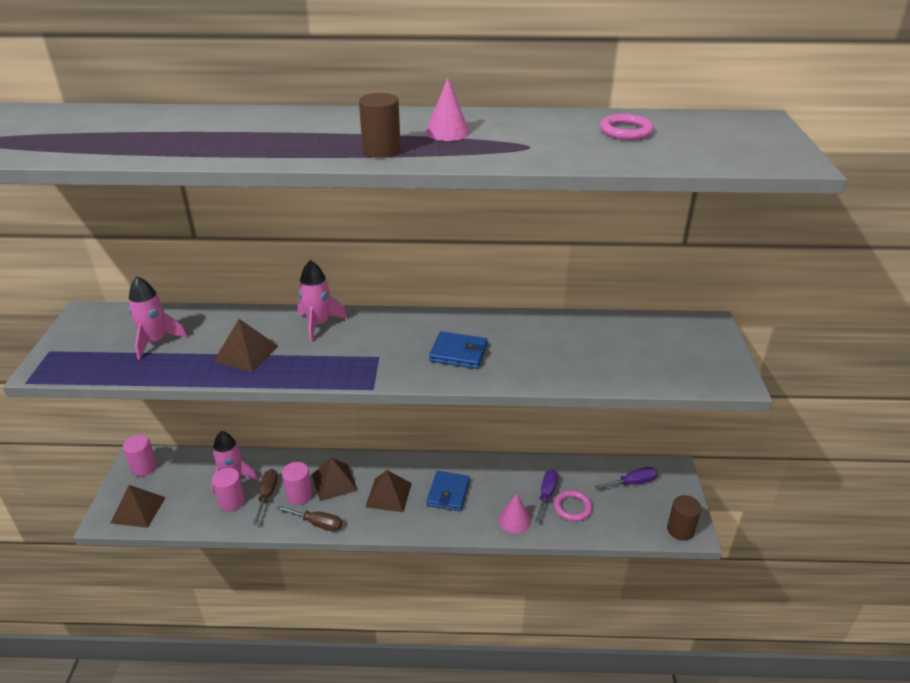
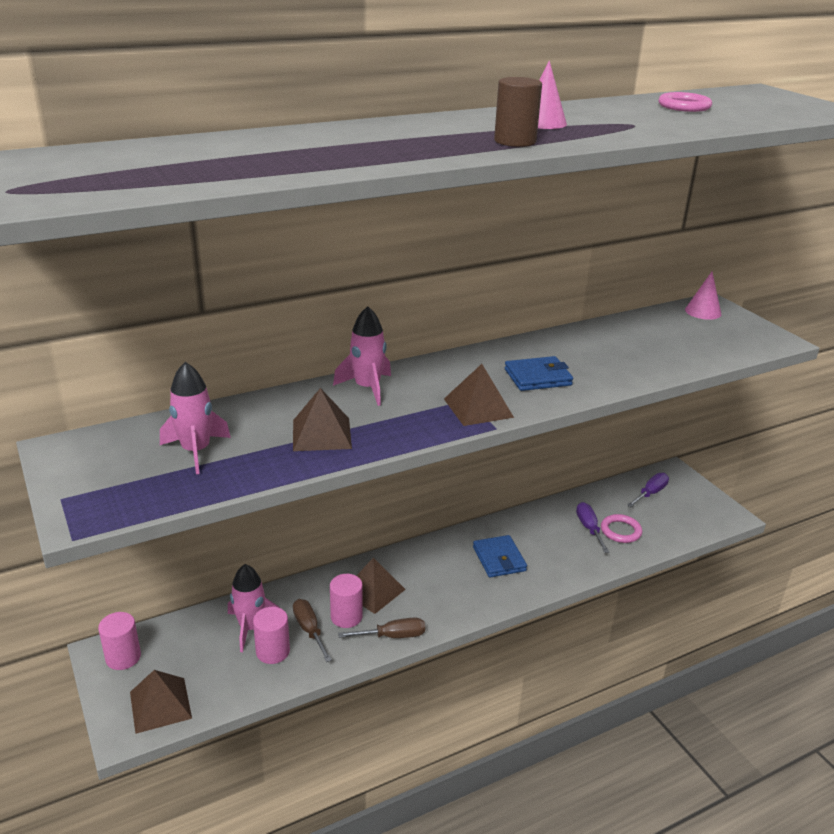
camera: 30 degrees left, 5 degrees down
brown pyramid [366,470,412,512] -> brown pyramid moved to [444,364,514,426]
pink cone [498,493,531,534] -> pink cone moved to [685,272,721,320]
brown cylinder [667,495,702,541] -> none

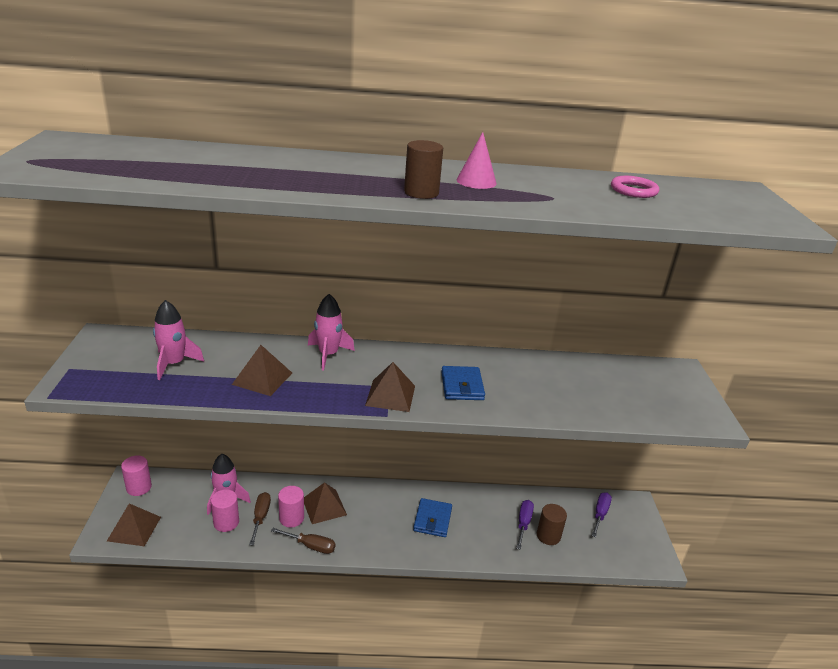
camera: 25 degrees right, 0 degrees up
blue wallet [505,356,573,391] -> blue wallet turned 75 degrees clockwise [441,366,485,400]
pink ring [601,514,642,543] -> brown cylinder [537,504,567,545]
purple screwdriver [627,473,669,507] -> purple screwdriver turned 45 degrees counterclockwise [592,492,612,537]
pink cone [685,272,721,320] -> none

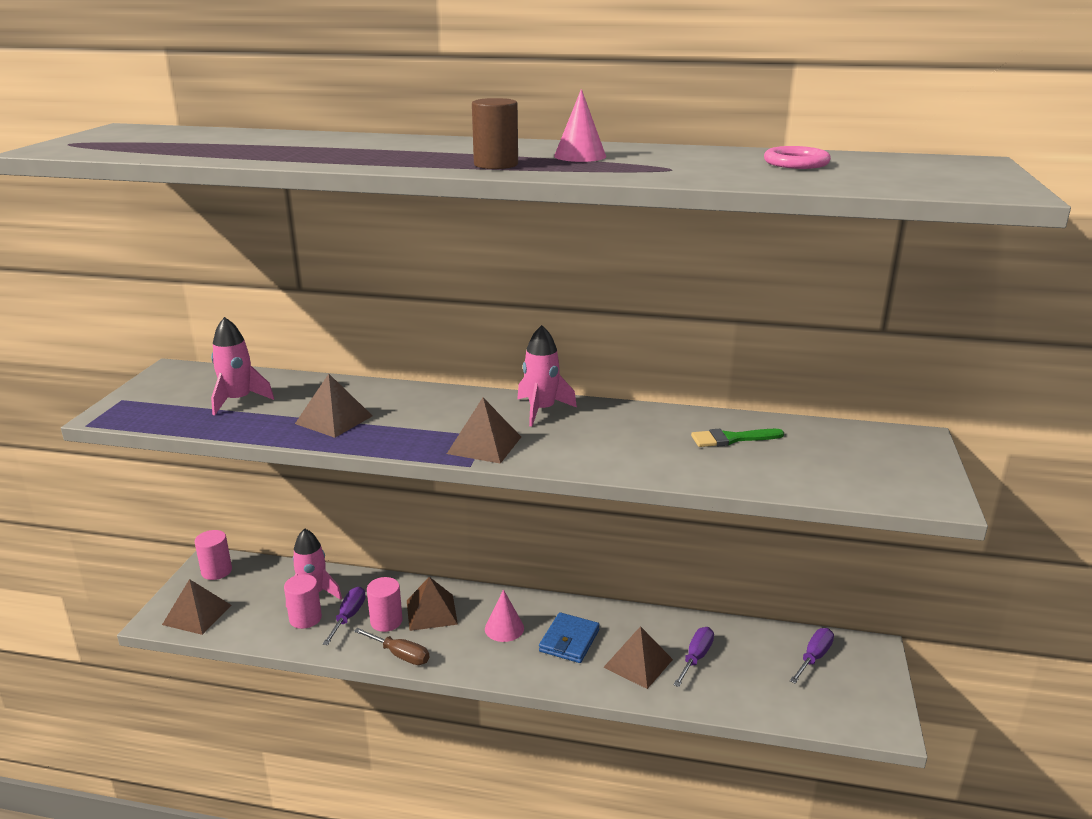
camera: 15 degrees right, 5 degrees down
brown screwdriver [249,492,271,546] -> purple screwdriver [322,587,366,645]
pink rocket [308,294,355,370] -> pink rocket moved to [517,325,577,426]
blue wallet [441,366,485,400] -> none
brown cylinder [537,504,567,545] -> none
none -> pink cone [485,589,524,642]
none -> brown pyramid [603,626,673,689]
none -> green brush [691,429,784,447]

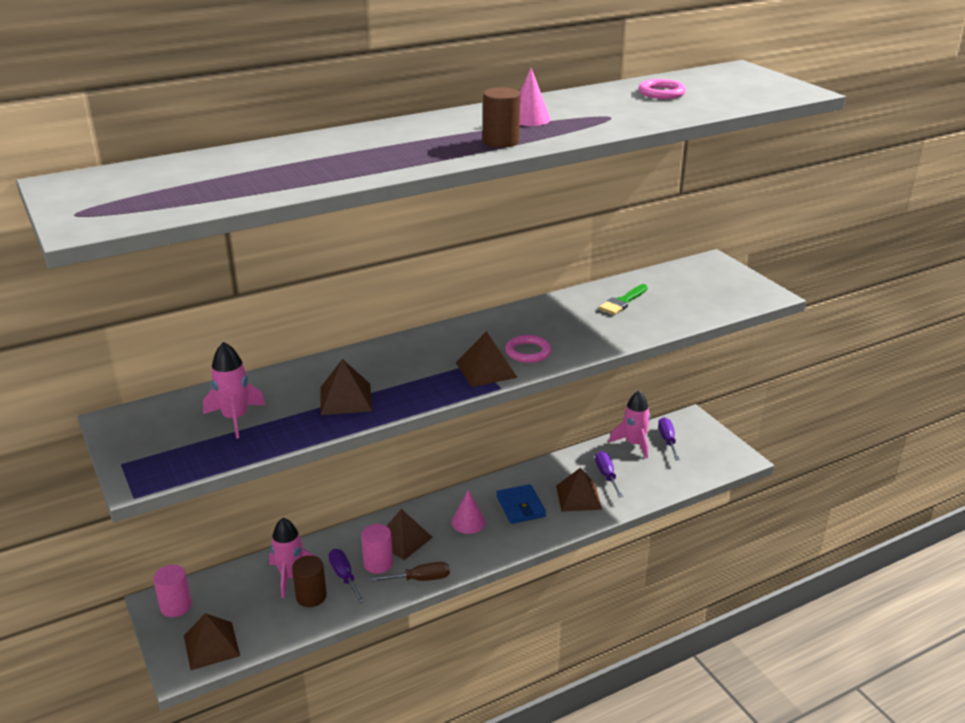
camera: 40 degrees left, 5 degrees up
pink cylinder [284,574,322,629] -> brown cylinder [292,555,327,607]
pink rocket [517,325,577,426] -> pink rocket moved to [609,390,650,458]
none -> pink ring [505,335,551,363]

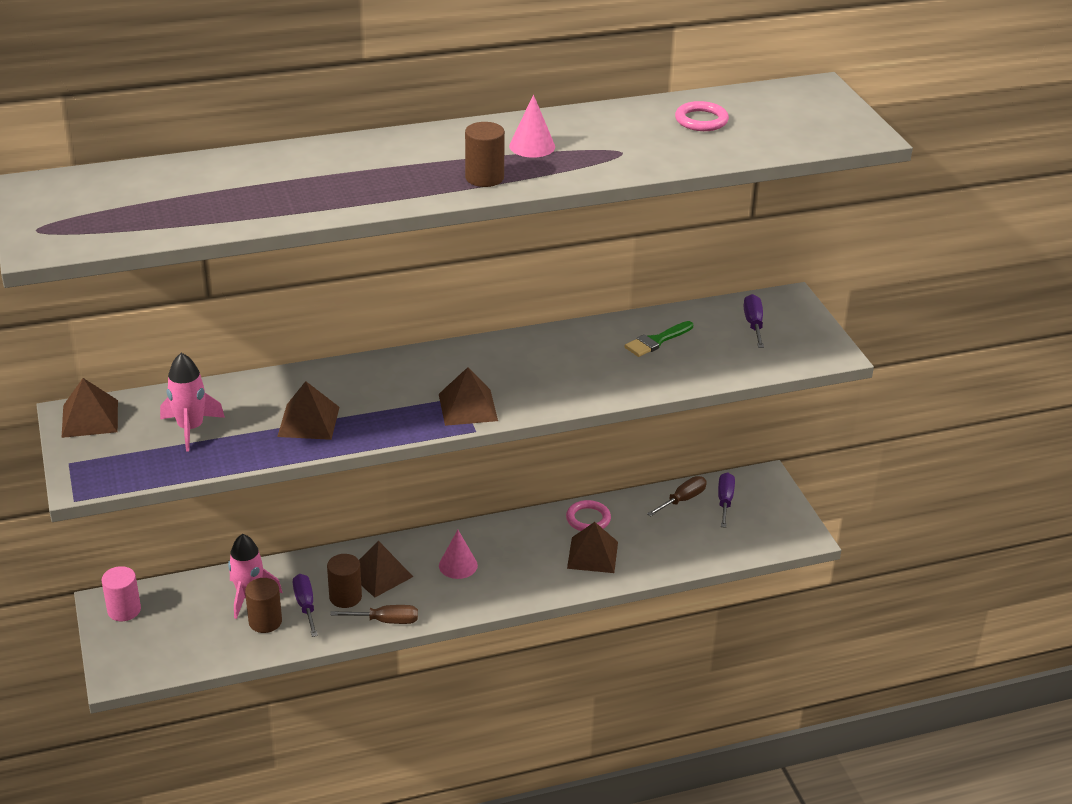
camera: 10 degrees right, 5 degrees up
brown pyramid [184,613,240,670] -> brown pyramid moved to [62,378,118,438]
pink cylinder [361,524,393,574] -> brown cylinder [327,554,362,608]
blue wallet [497,484,546,524] -> none
pink ring [505,335,551,363] -> pink ring moved to [566,500,611,531]
purple screwdriver [595,451,623,497] -> purple screwdriver moved to [743,294,764,348]
pink rocket [609,390,650,458] -> brown screwdriver [647,476,707,517]

